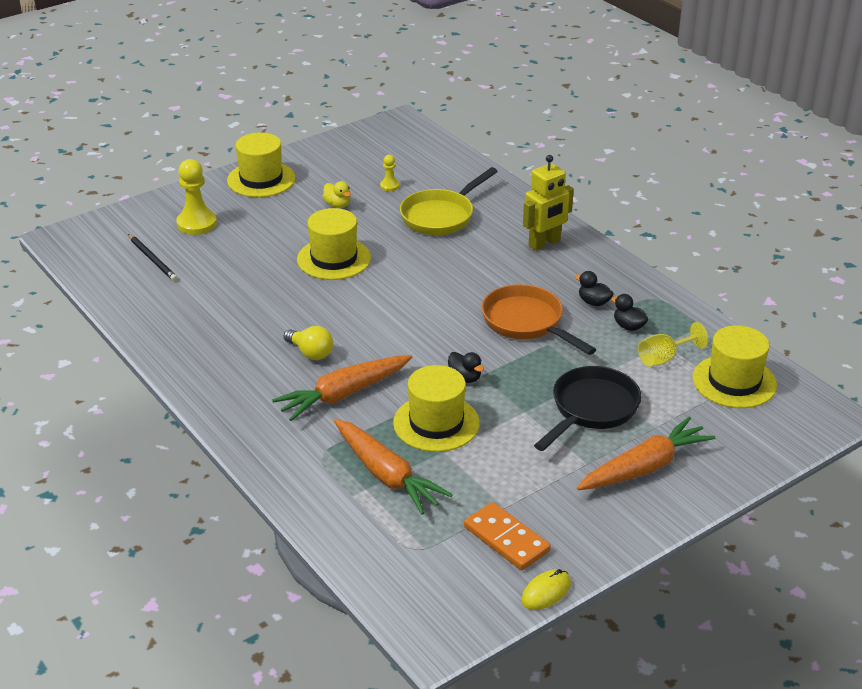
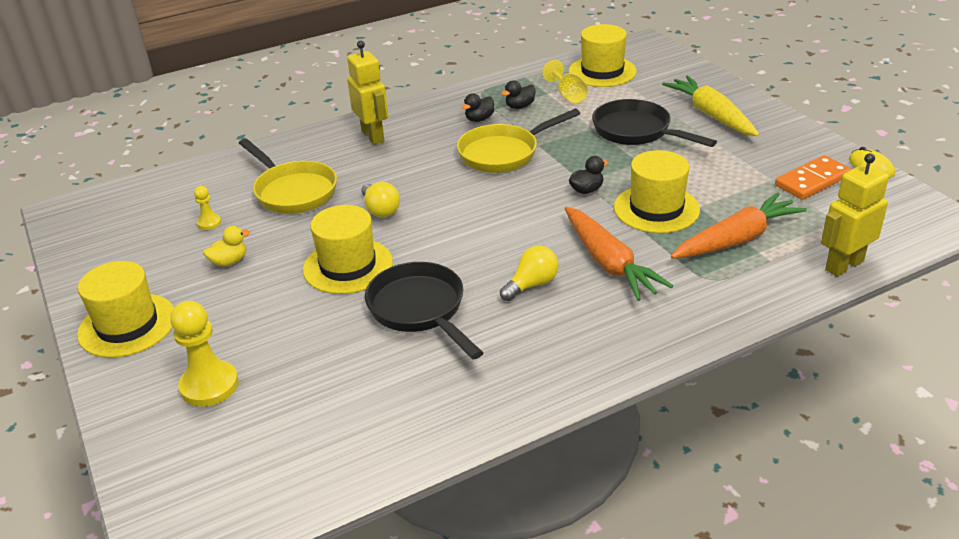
camera: 80 degrees left, 0 degrees up
black pencil [128,234,177,281] -> none
orange pan [481,284,596,355] -> yellow pan [457,109,580,173]
orange carrot [577,417,716,490] -> yellow carrot [662,76,759,136]
none -> yellow light bulb [361,182,400,217]
none -> black pan [365,262,483,359]
none -> yellow robot [821,153,889,277]

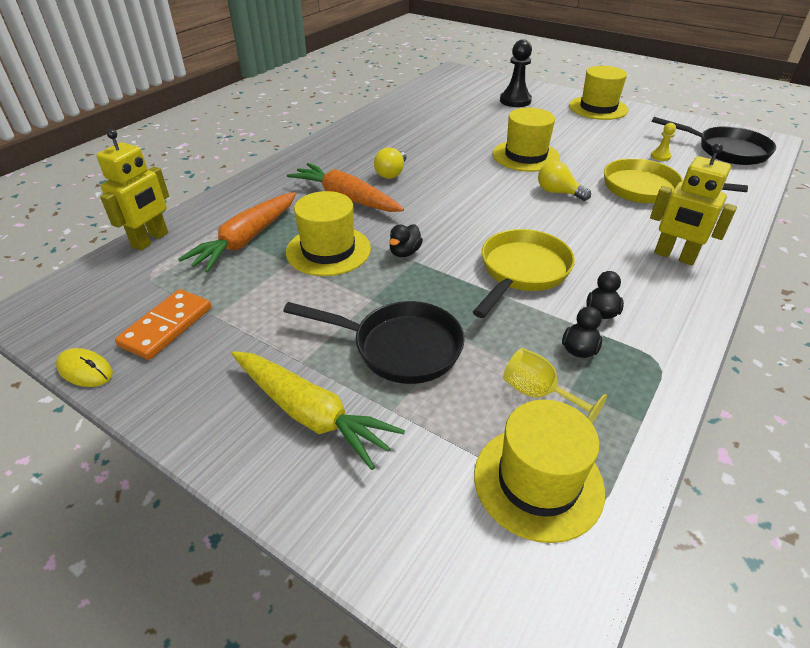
camera: 150 degrees right, 5 degrees up
yellow pawn [170,301,239,407] -> black pawn [500,39,532,107]
yellow duck [203,226,250,266] -> none
black pan [365,262,483,359] -> black pan moved to [652,117,776,165]

